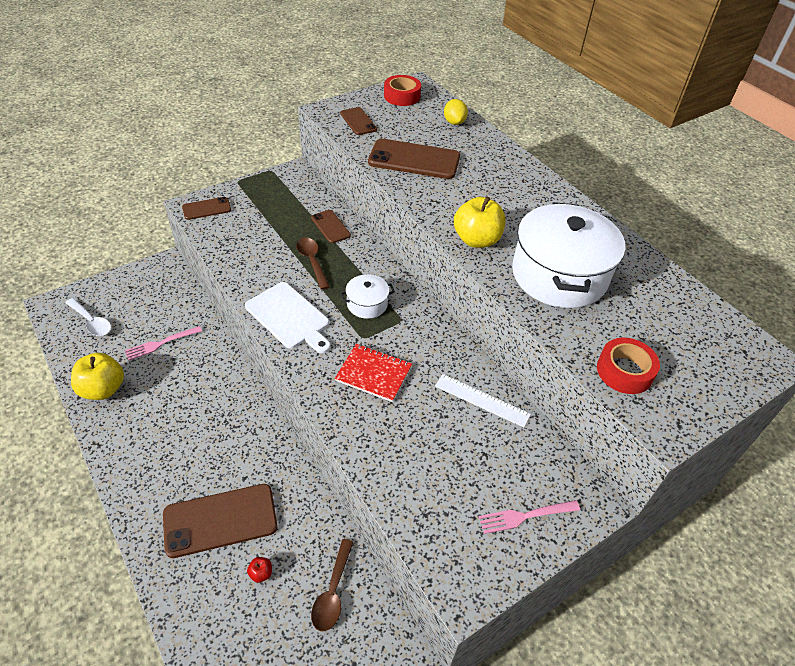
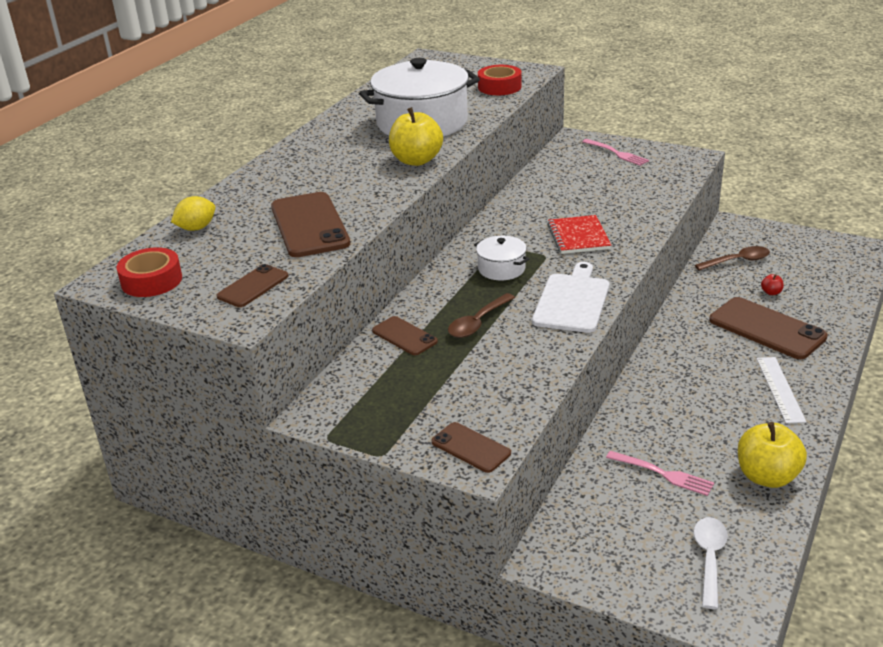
camera: 115 degrees left, 15 degrees down
brown phone [311,210,351,243] -> brown phone turned 75 degrees counterclockwise [372,316,438,355]
white ruler [435,374,531,427] -> white ruler moved to [756,357,806,423]

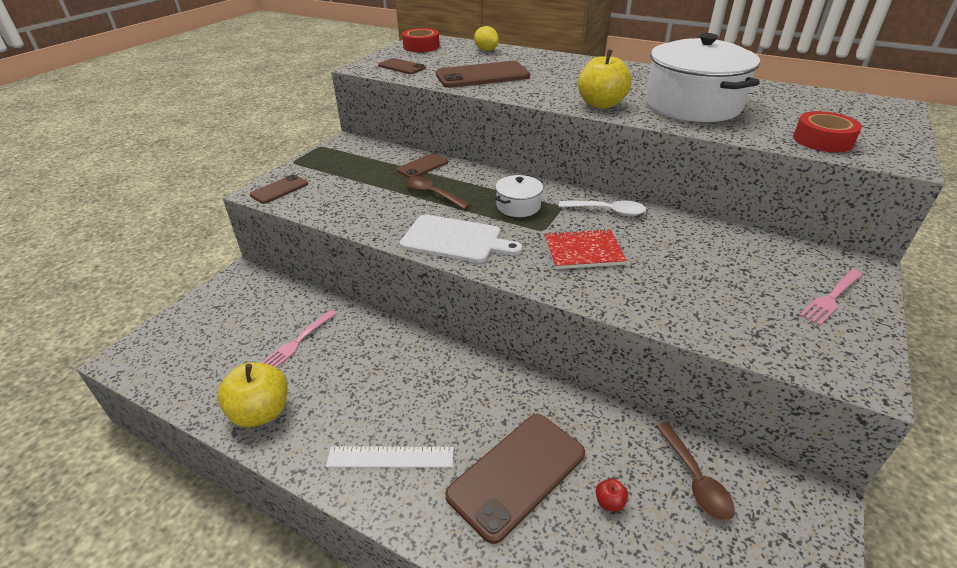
camera: 90 degrees right, 5 degrees up
white spoon [694,517,728,609] -> white spoon moved to [559,200,646,216]

